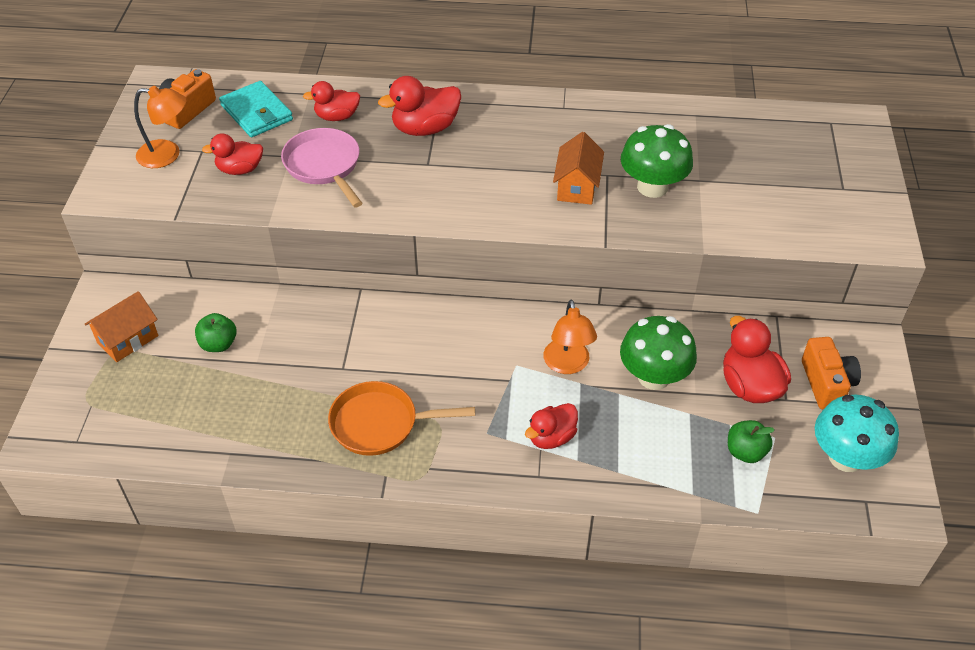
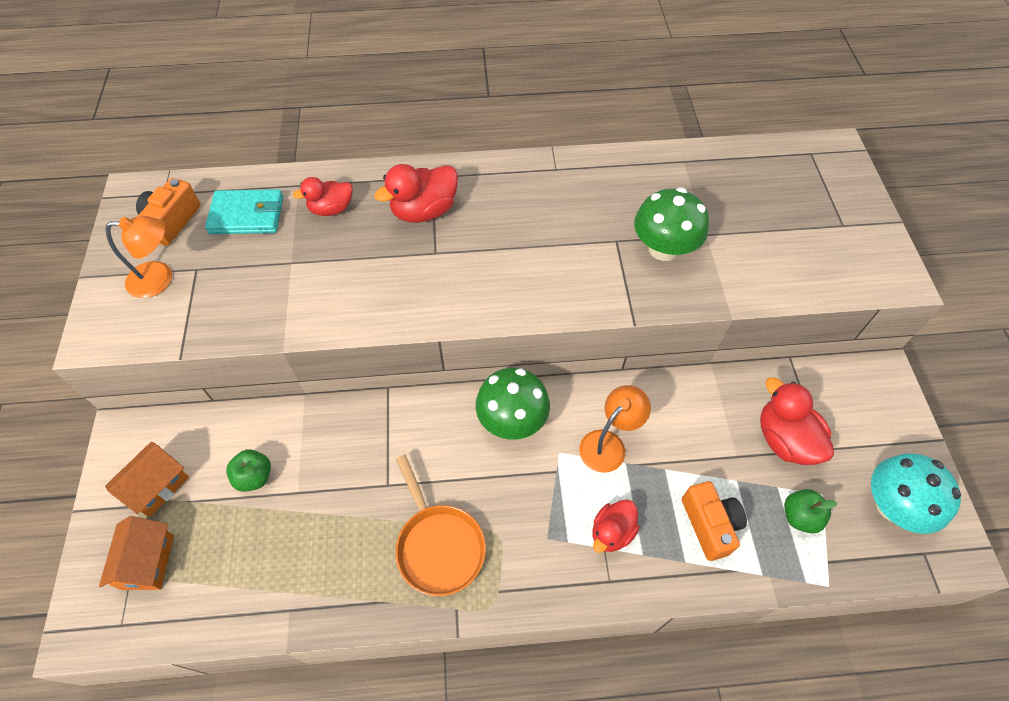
camera: 10 degrees left, 10 degrees up
red duck [202,133,263,175] -> none
turquoise wallet [219,81,293,137] -> turquoise wallet turned 45 degrees counterclockwise [205,189,283,234]
pink pan [281,128,362,207] -> none
orange pan [328,381,475,456] -> orange pan turned 105 degrees counterclockwise [395,455,486,596]
orange lamp [543,300,597,374] -> orange lamp turned 120 degrees counterclockwise [579,385,651,473]
orange house [553,132,604,205] -> orange house moved to [99,516,174,590]
green mushroom [620,316,697,390] -> green mushroom moved to [476,368,550,439]
orange camera [802,337,861,409] -> orange camera moved to [682,481,747,561]

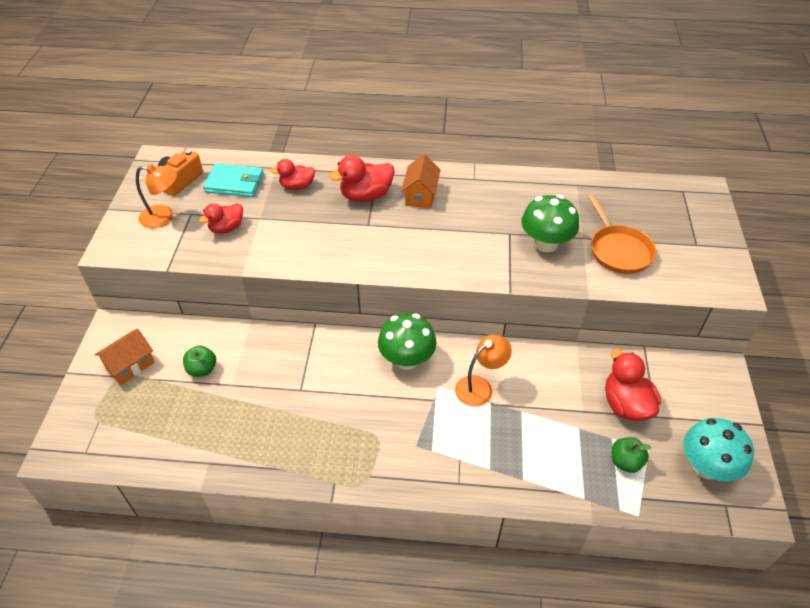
camera: 10 degrees right, 10 degrees down
orange house [99,516,174,590] -> orange house moved to [401,154,441,208]
orange pan [395,455,486,596] -> orange pan moved to [588,194,656,274]
red duck [593,499,640,553] -> red duck moved to [199,203,243,234]
orange camera [682,481,747,561] -> none

